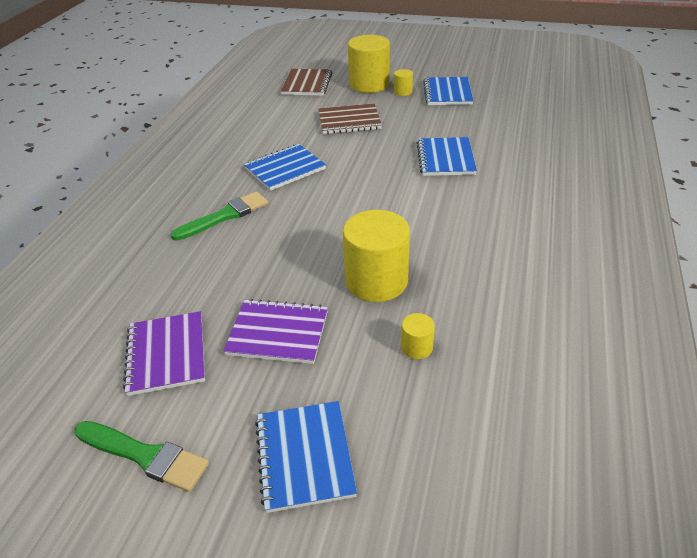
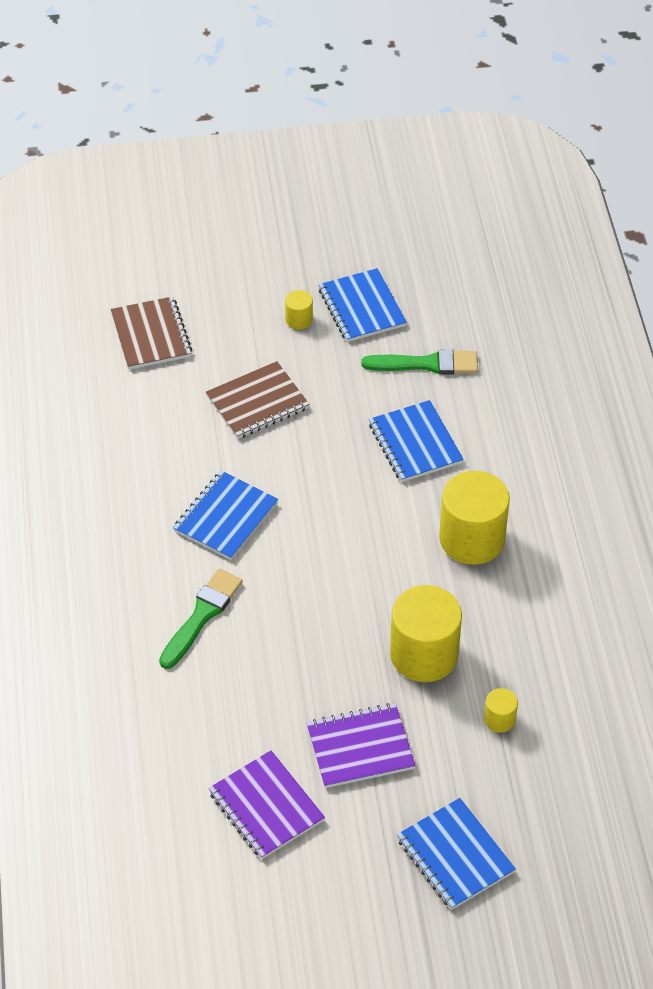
camera: 25 degrees left, 10 degrees up
green brush [74,421,209,492] -> green brush moved to [362,349,478,374]
yellow cylinder [348,35,390,93] -> yellow cylinder moved to [439,471,510,565]

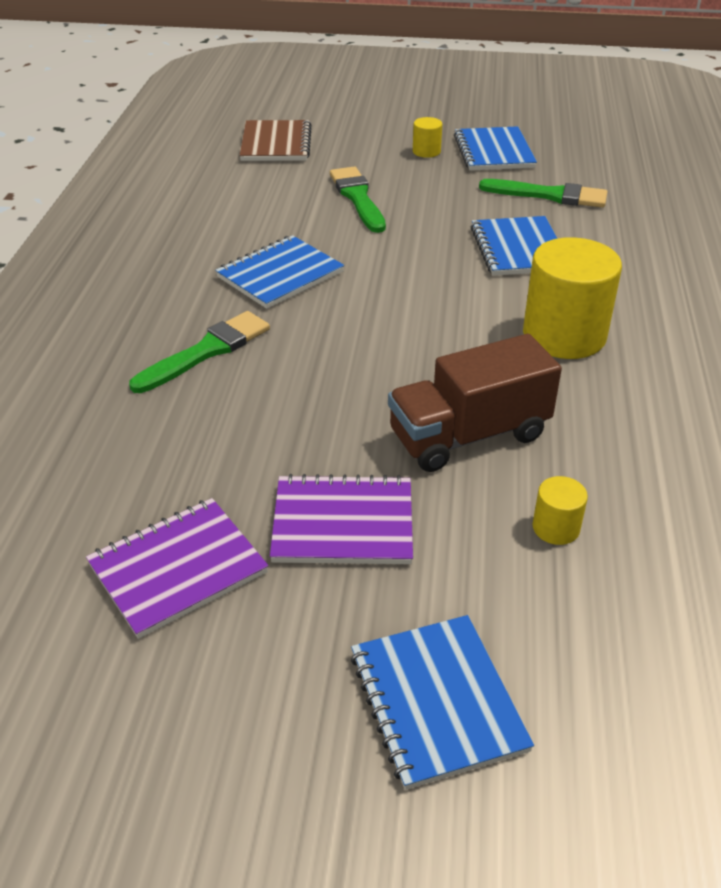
camera: 15 degrees right, 10 degrees down
brown notebook [206,361,309,439] -> green brush [330,166,386,233]
purple notebook [208,750,325,859] -> purple notebook turned 75 degrees clockwise [86,498,269,639]
yellow cylinder [390,585,462,682] -> brown truck [388,334,562,472]

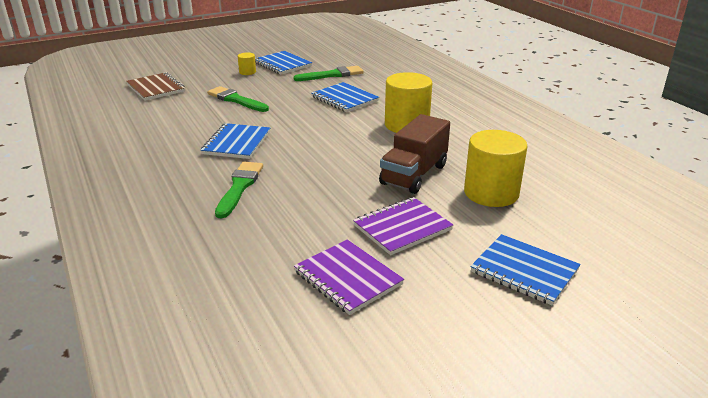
camera: 35 degrees left, 10 degrees down
purple notebook [86,498,269,639] -> purple notebook turned 60 degrees counterclockwise [294,239,404,315]
yellow cylinder [533,476,588,545] -> yellow cylinder [464,130,528,207], size x2.21

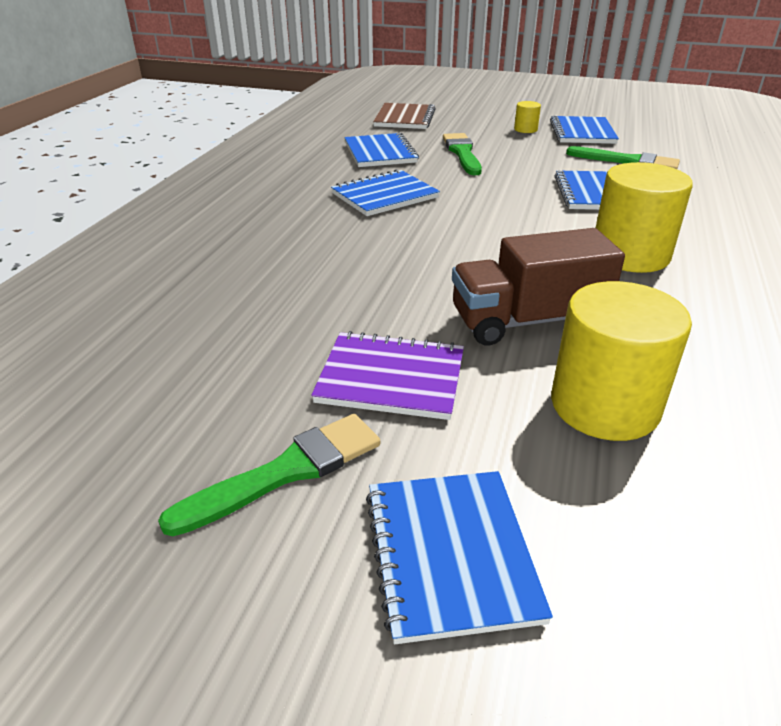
camera: 45 degrees right, 5 degrees up
green brush [215,162,263,218] -> green brush moved to [158,414,380,536]
purple notebook [294,239,404,315] -> none
none -> blue notebook [345,133,419,167]

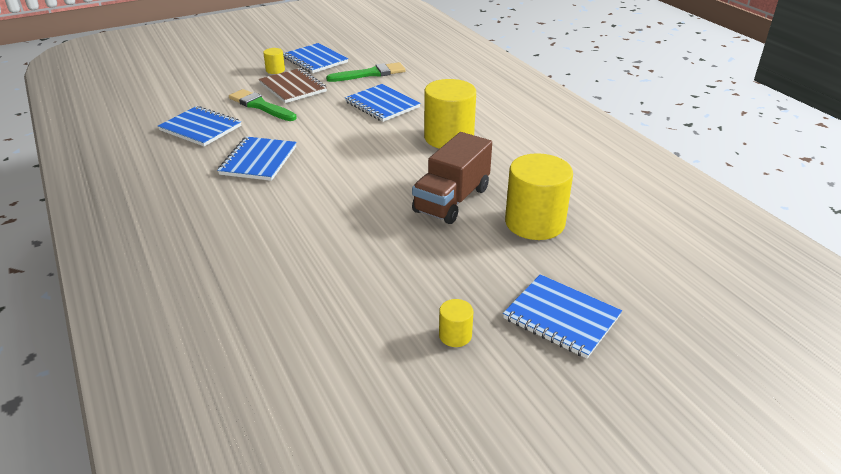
camera: 45 degrees left, 0 degrees up
green brush [158,414,380,536] -> yellow cylinder [439,299,473,347]
purple notebook [311,331,464,420] -> none
brown notebook [373,103,436,129] -> brown notebook moved to [259,68,327,103]

